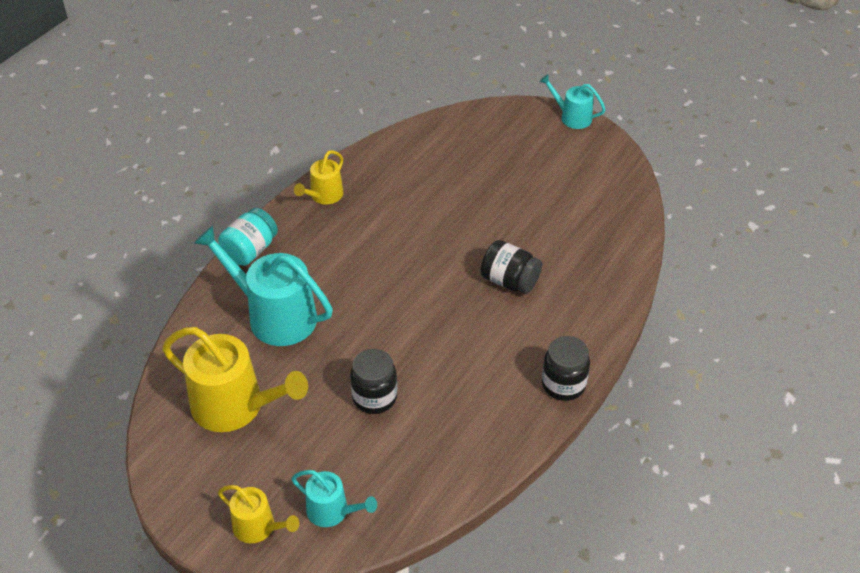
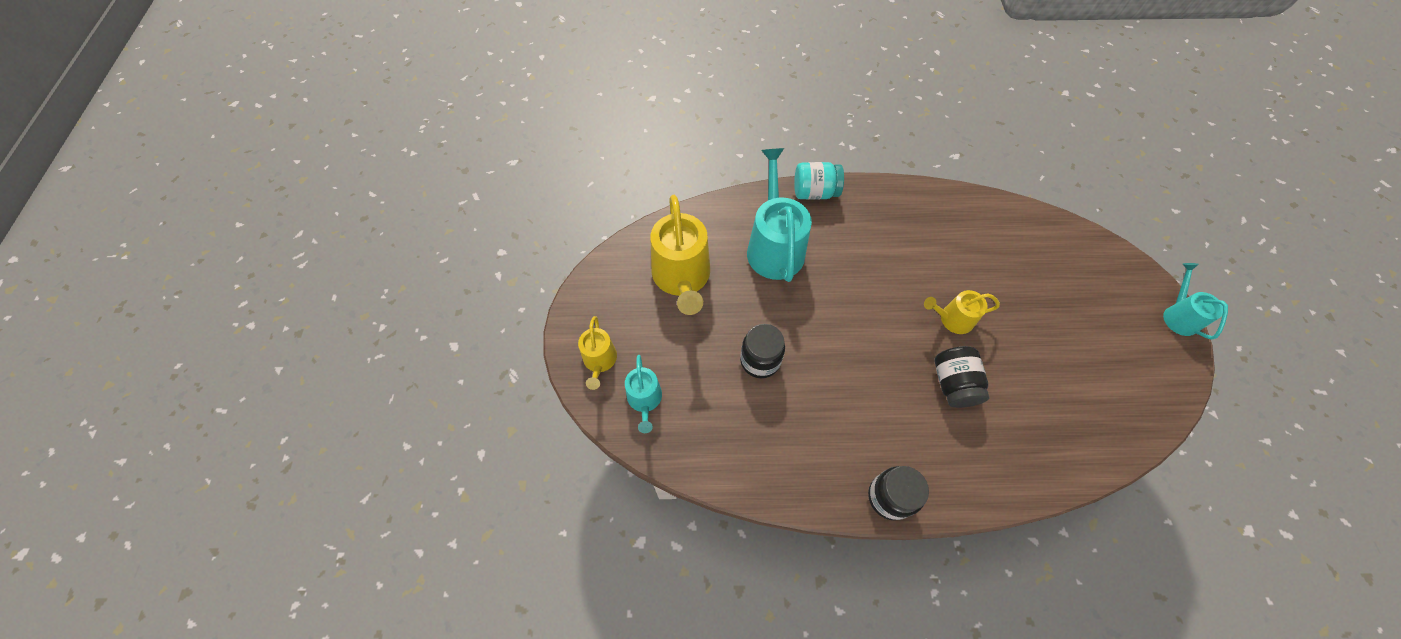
camera: 55 degrees right, 15 degrees up
yellow watering can [294,150,343,204] -> yellow watering can moved to [924,290,1000,334]

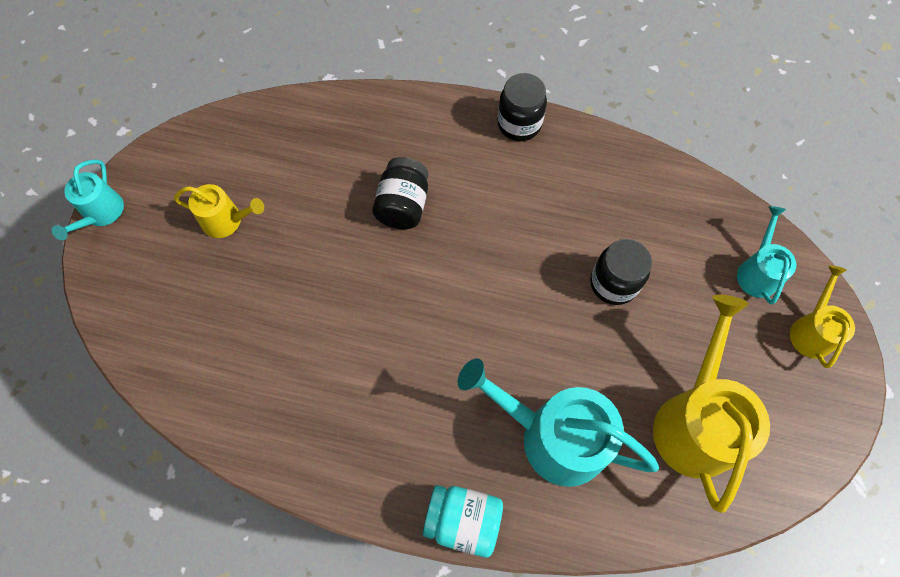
camera: 165 degrees left, 5 degrees up
turquoise watering can [747,148,812,282] -> turquoise watering can turned 105 degrees clockwise [458,358,659,487]
yellow watering can [924,290,1000,334] -> yellow watering can moved to [174,184,264,238]

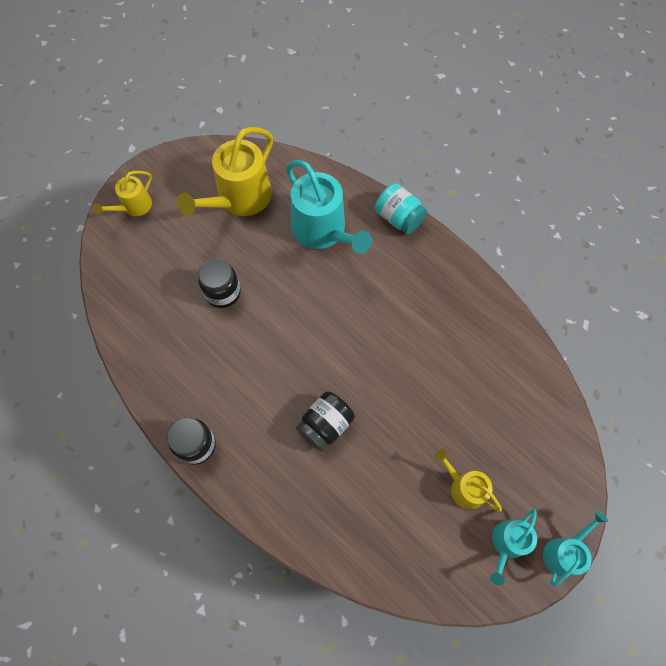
camera: 150 degrees left, 0 degrees up
turquoise watering can [737,206,796,305] -> turquoise watering can moved to [490,509,537,585]

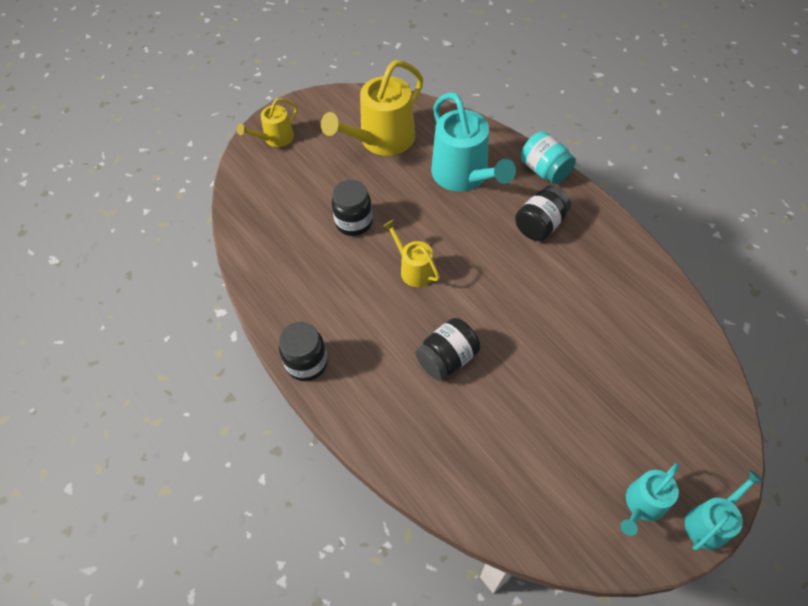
camera: 10 degrees right, 10 degrees down
yellow watering can [434,449,502,512] -> yellow watering can moved to [383,220,440,287]
none -> black jar [515,185,571,241]

